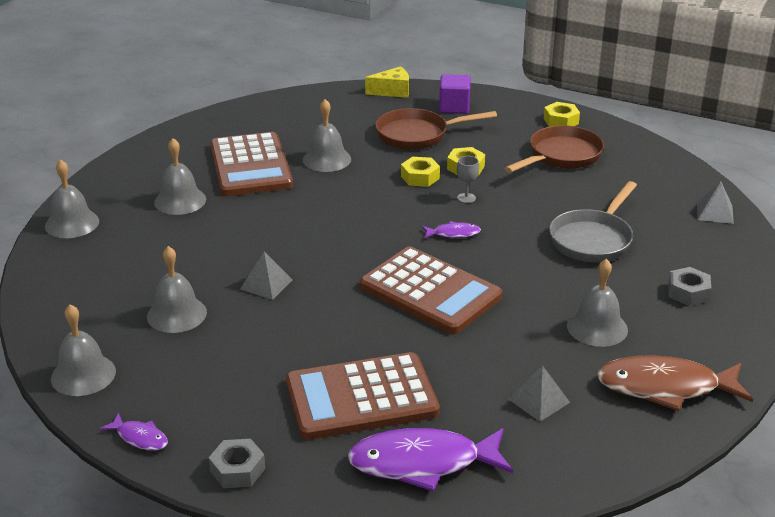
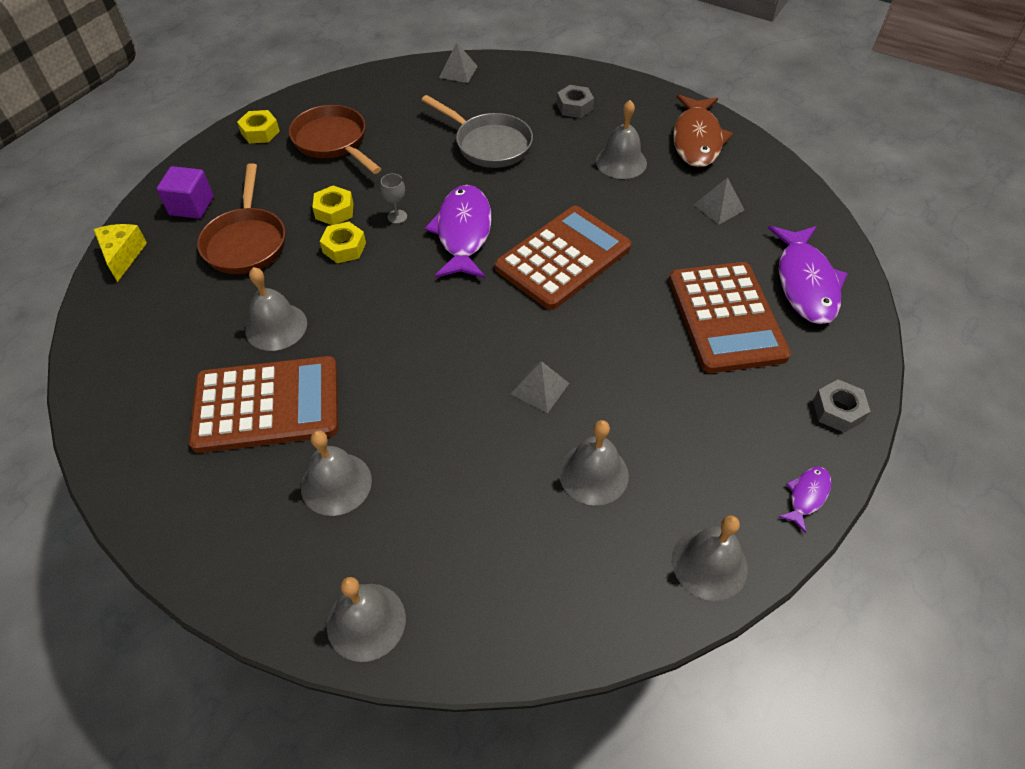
camera: 85 degrees left, 20 degrees up
purple fish [422,221,481,239] -> purple fish [425,185,492,278], size x2.13

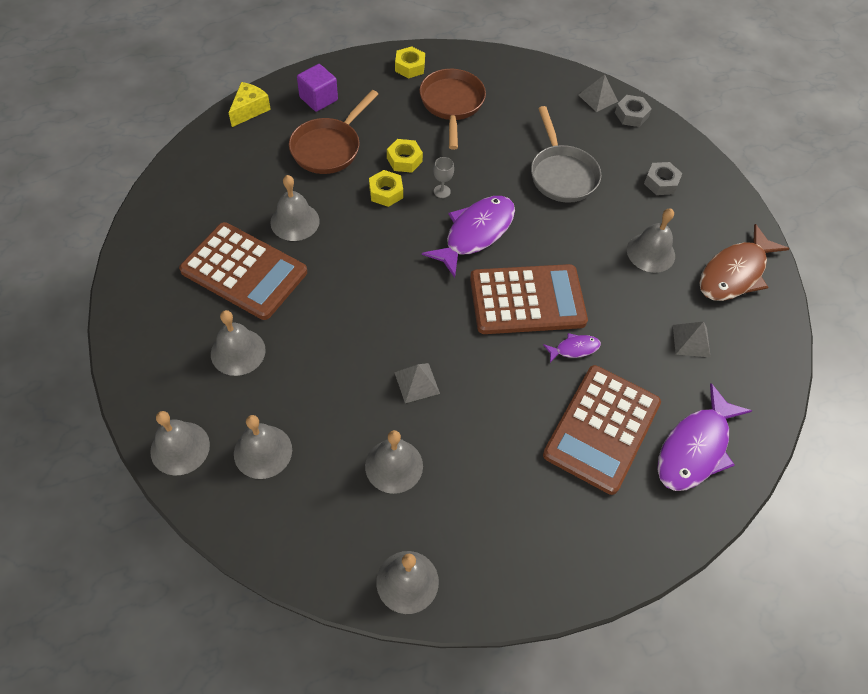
camera: 35 degrees right, 5 degrees up
purple fish [778,467,831,533] -> purple fish moved to [543,333,601,362]
grey nut [813,379,871,433] -> grey nut moved to [615,95,652,127]
none -> grey bell [234,415,292,479]

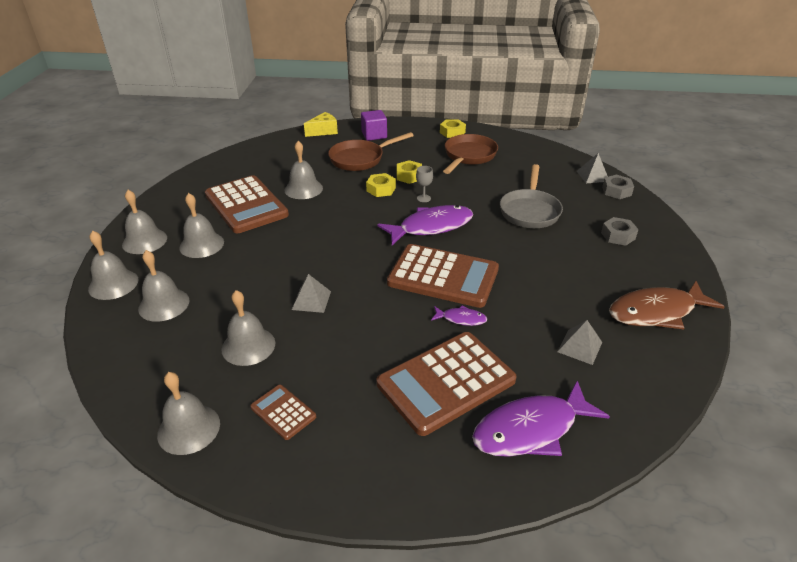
camera: 30 degrees right, 20 degrees down
grey bell [627,208,675,273] -> grey bell moved to [122,190,167,254]
none -> brown calculator [250,385,316,440]

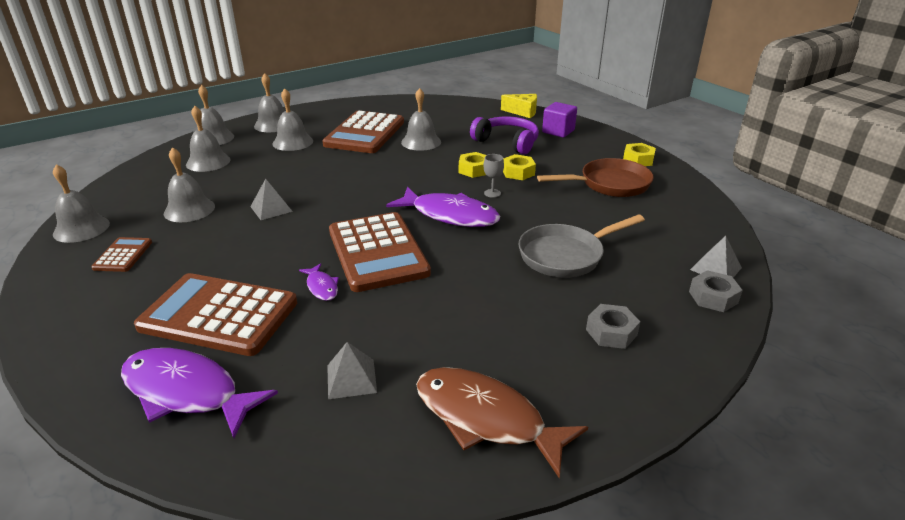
camera: 50 degrees right, 5 degrees down
brown pan [328,132,414,171] -> purple headphones [470,116,539,154]

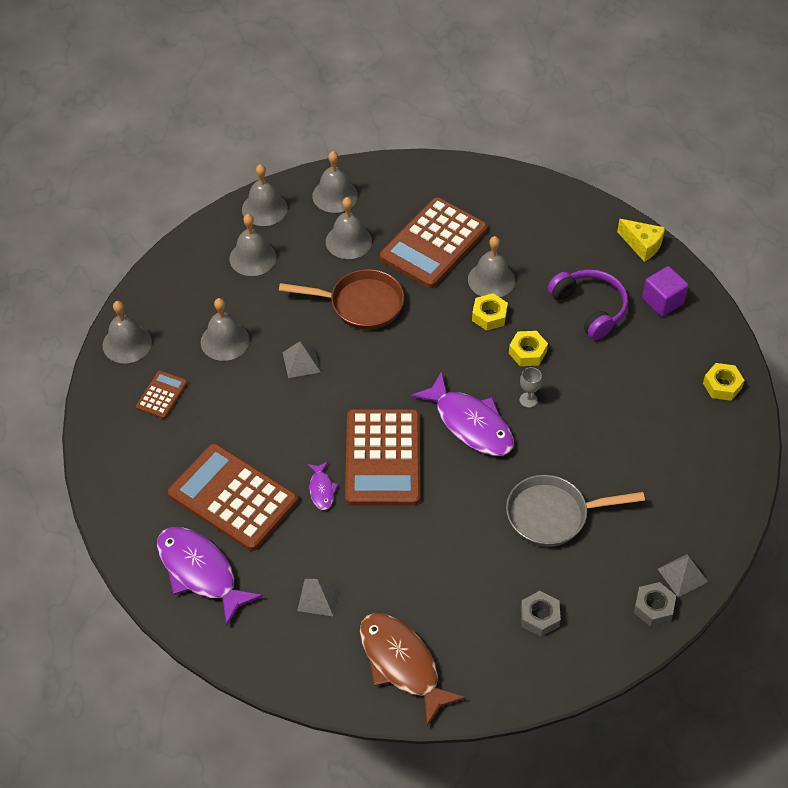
camera: 20 degrees right, 20 degrees up
yellow nut [503,154,536,180] -> yellow nut moved to [472,293,508,331]
brown pan [537,158,654,197] -> brown pan moved to [279,269,404,330]

